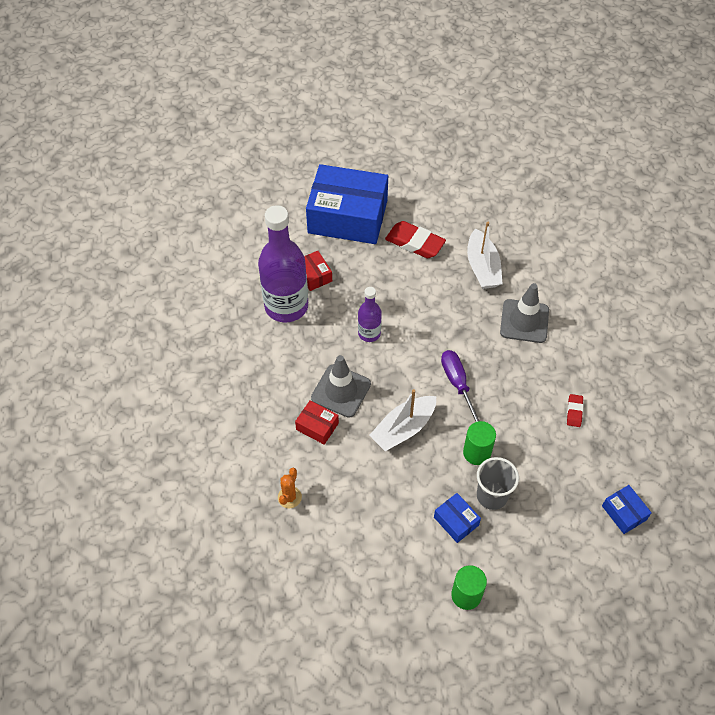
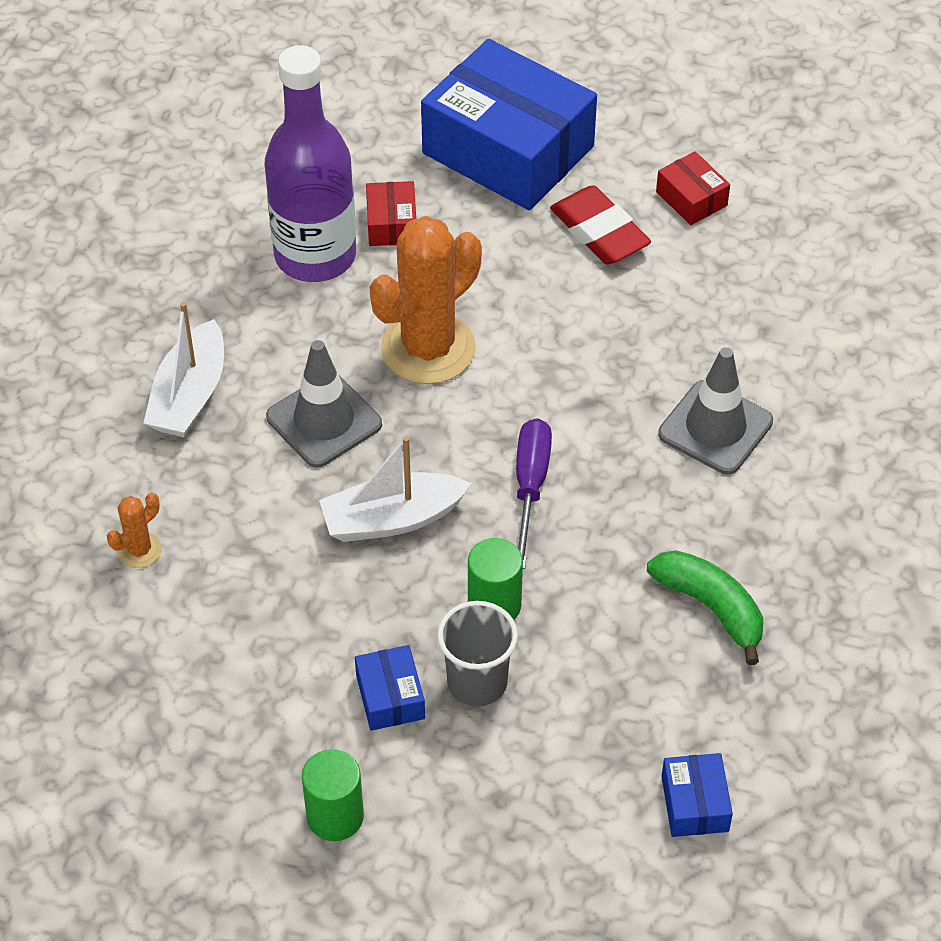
camera: 25 degrees right, 5 degrees down
red box [295,400,339,445] -> red box moved to [656,151,730,225]
purple bottle [358,287,382,342] -> orange cactus [369,216,482,384]
white boat [467,222,503,289] -> white boat moved to [144,302,224,437]
red eraser [567,394,583,427] -> green banana [647,550,763,665]

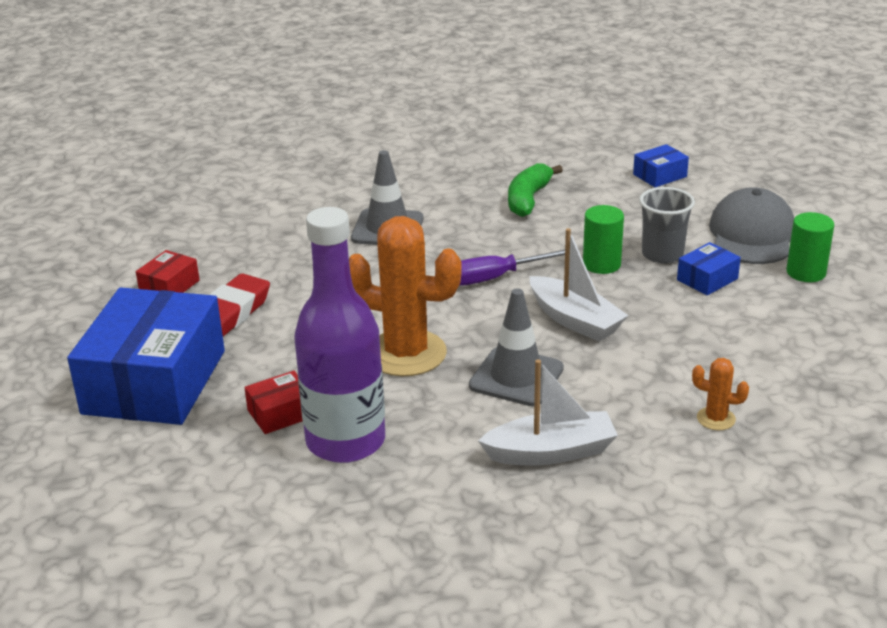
camera: 115 degrees left, 20 degrees down
none -> grey cap [709,187,794,264]

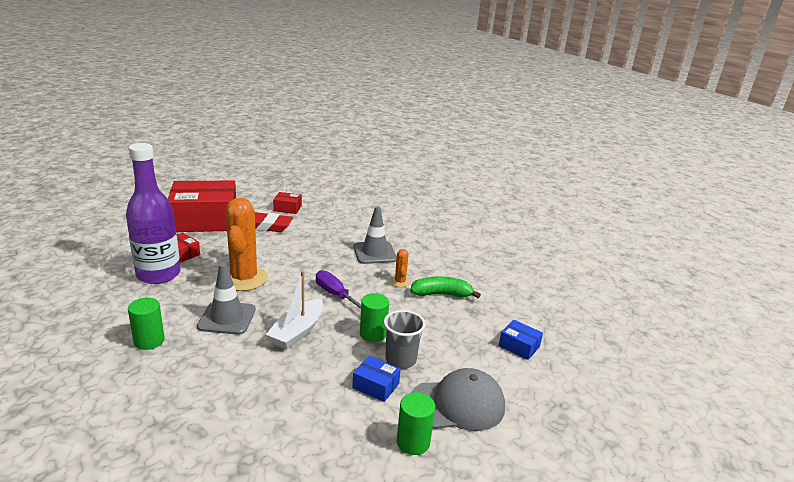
camera: 65 degrees right, 5 degrees down
blue box [67,287,225,425] -> red box [168,181,236,232]
white boat [478,359,618,465] -> green cylinder [128,298,165,350]
orange cactus [692,358,749,430] -> orange cactus moved to [391,249,410,287]

